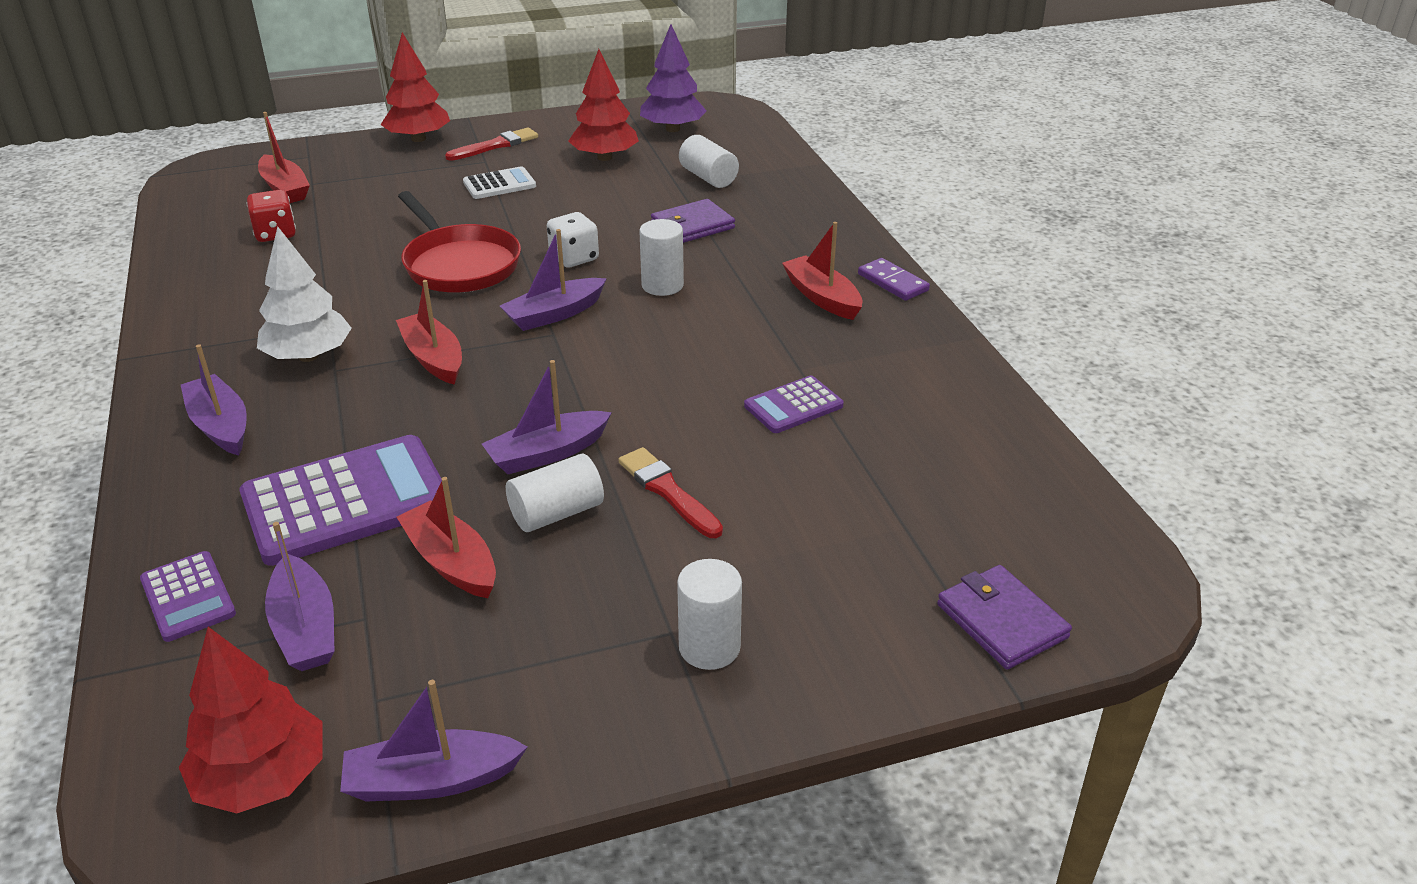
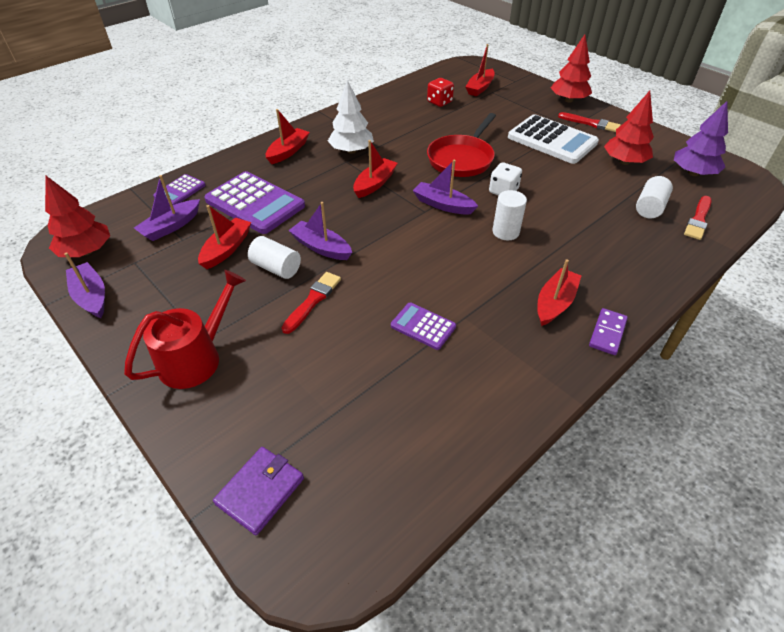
camera: 65 degrees right, 10 degrees up
purple boat [181,344,247,456] -> red boat [266,109,310,164]
white calculator [463,166,536,199] -> white calculator [508,114,599,164], size x1.94
purple wallet [651,199,735,243] -> none
white cylinder [677,559,742,670] -> red watering can [124,270,246,389]
none -> red brush [684,196,712,240]

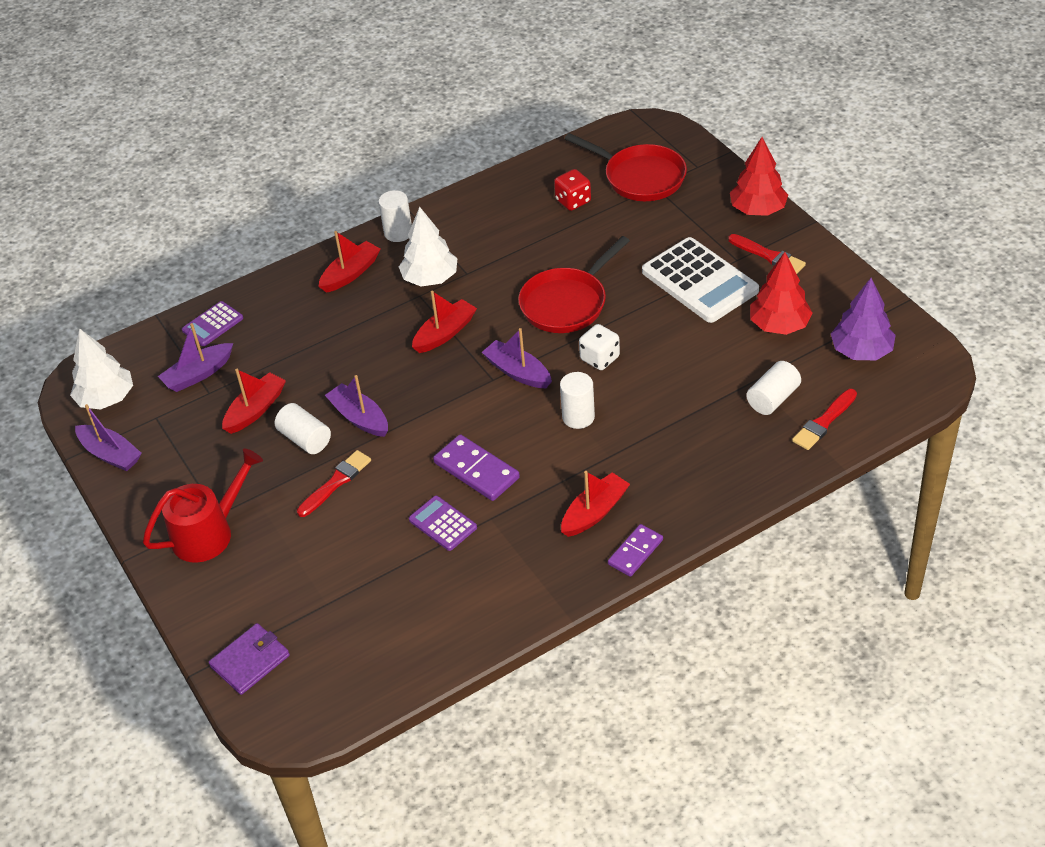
camera: 15 degrees right, 0 degrees up
red tree [45,176,110,257] -> white tree [70,328,133,409]
purple boat [64,253,105,318] -> purple boat turned 150 degrees clockwise [75,404,142,471]
purple calculator [204,171,305,234] -> none
red boat [465,44,495,96] -> red pan [565,133,687,201]
none -> white cylinder [379,190,412,242]
none -> purple domino [433,434,520,501]

